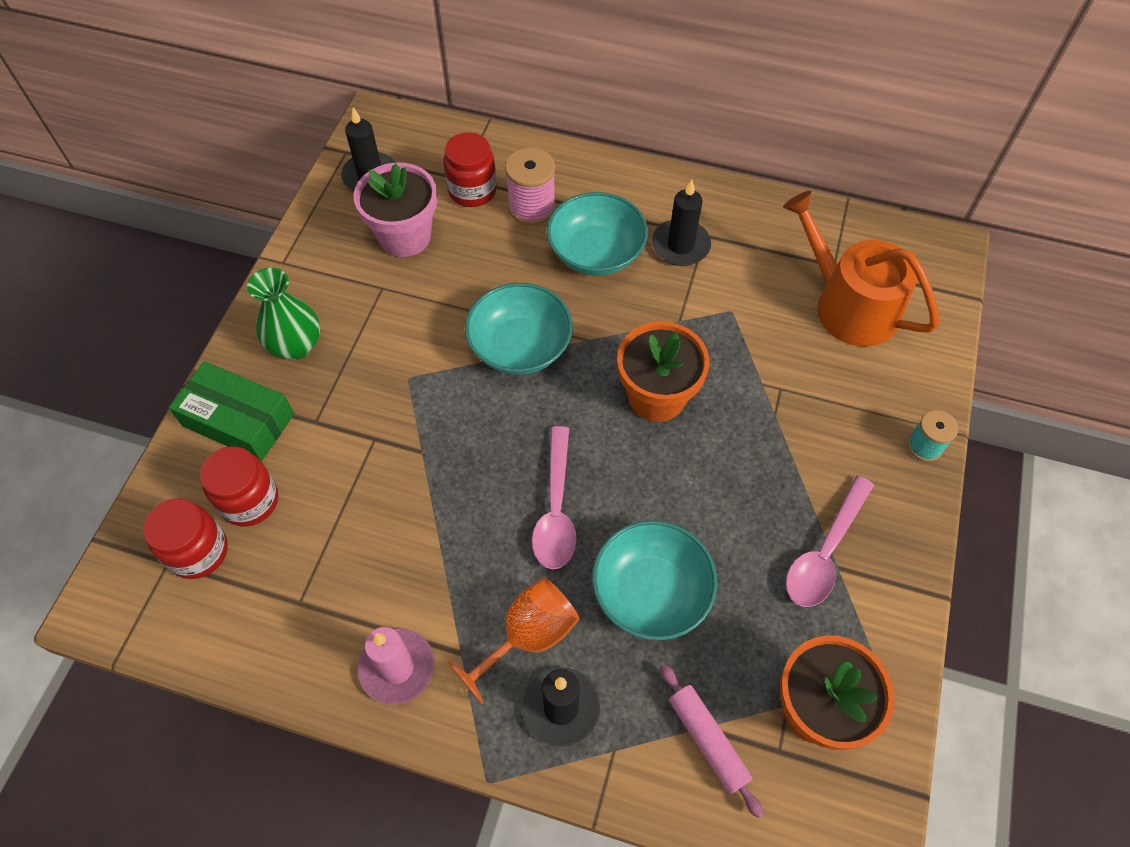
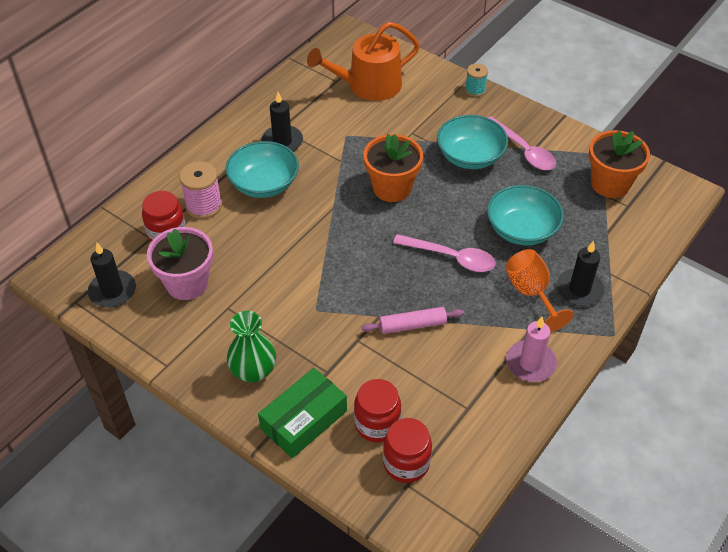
camera: 70 degrees left, 10 degrees down
turquoise bowl [465,283,573,375] -> turquoise bowl moved to [437,115,508,169]
pink rolling pin [660,664,763,818] -> pink rolling pin moved to [362,307,464,334]

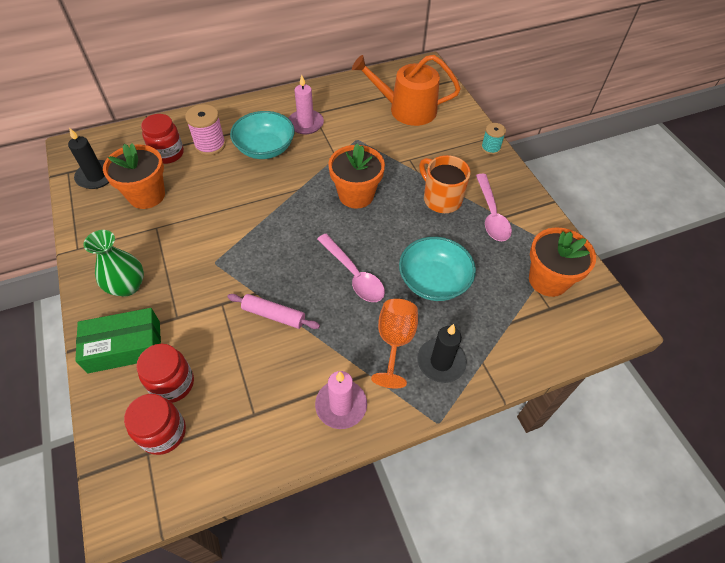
camera: 30 degrees right, 5 degrees up
pink flower pot [147,227,213,300] -> orange flower pot [103,143,165,209]
black candle [261,92,303,152] -> pink candle [288,75,324,134]
turquoise bowl [437,115,508,169] -> orange mug [419,155,471,213]

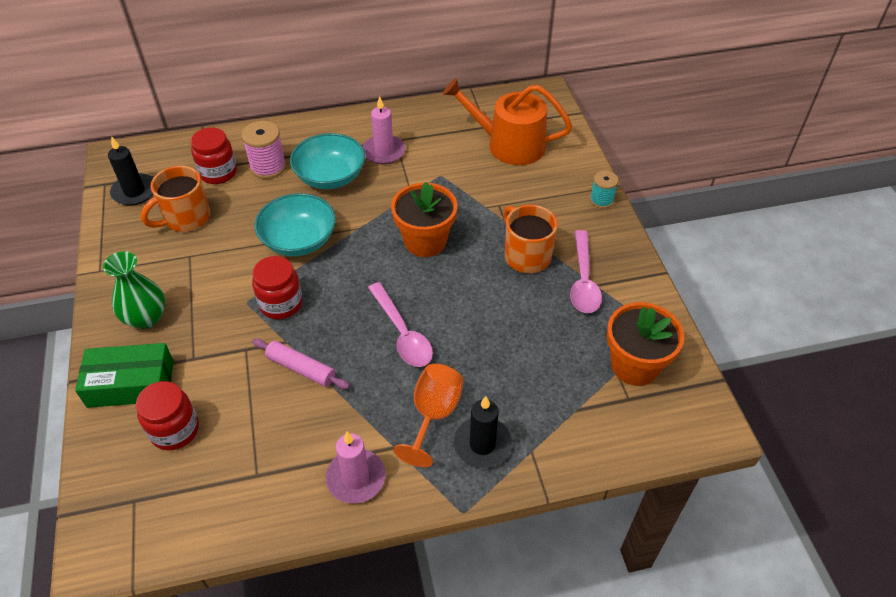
camera: 10 degrees right, 5 degrees down
orange flower pot [103,143,165,209] -> orange mug [141,166,210,232]
red jar [124,394,186,455] -> red jar moved to [252,256,303,319]
turquoise bowl [399,237,476,301] -> turquoise bowl moved to [254,193,336,256]

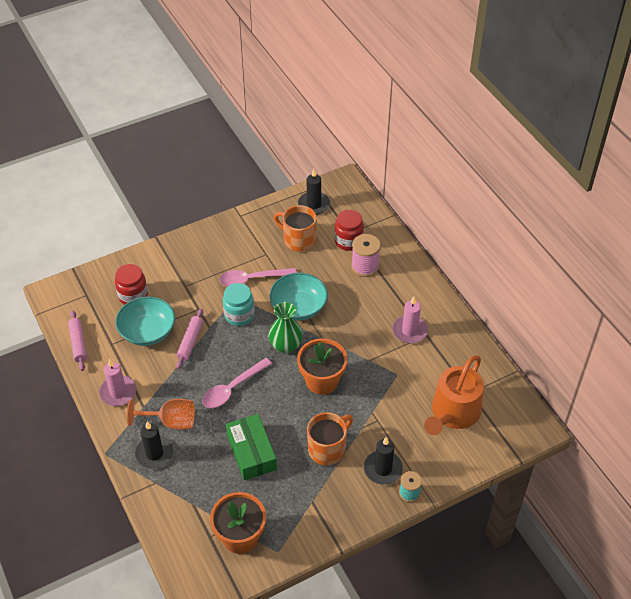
camera: 75 degrees right, 0 degrees up
green box [75,343,174,408] -> green box moved to [226,414,277,480]
green vase [103,251,165,329] -> green vase moved to [269,302,303,354]
red jar [252,256,303,319] -> turquoise jar [223,283,254,326]
turquoise bowl [290,133,365,189] -> turquoise bowl moved to [116,296,175,346]
orange watering can [443,78,572,165] -> orange watering can turned 150 degrees counterclockwise [424,355,484,435]
pink spoon [570,230,602,313] -> pink spoon moved to [219,268,297,287]
none -> pink rolling pin [68,310,87,371]
none -> black candle [364,437,403,485]

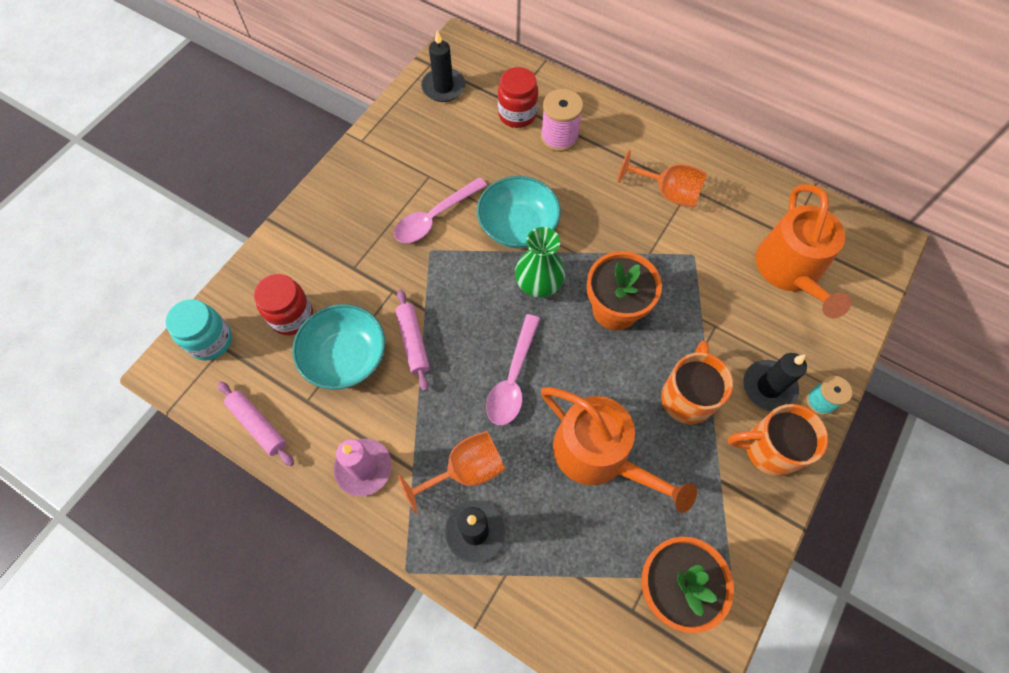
camera: 30 degrees left, 15 degrees up
turquoise jar [223,283,254,326] -> turquoise jar moved to [165,299,232,361]
green box [226,414,277,480] -> orange watering can [541,387,697,513]
orange mug [274,205,317,252] -> orange mug moved to [728,404,828,476]
pink candle [392,296,428,343] -> orange goblet [618,150,707,208]

